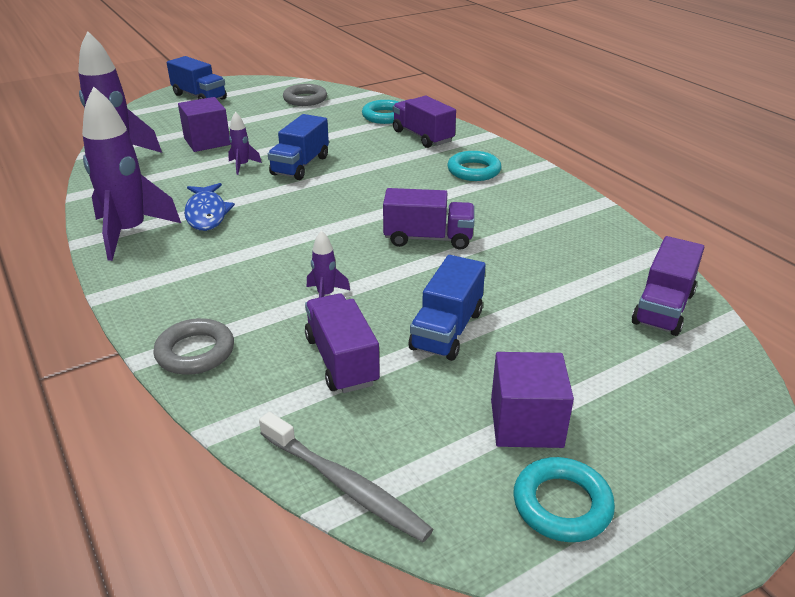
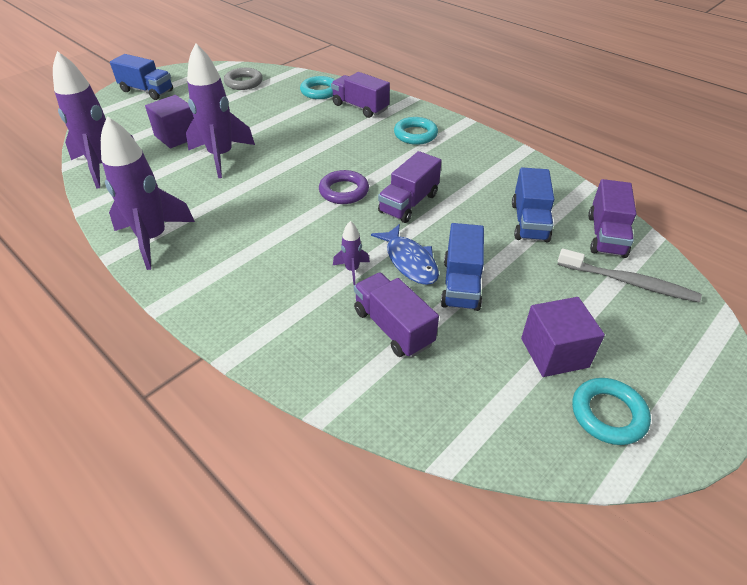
camera: 15 degrees left, 10 degrees up
grey ring [153,318,234,375] -> none
blue fish [184,183,235,231] -> blue fish moved to [371,224,439,285]
purple rocket [228,112,262,175] -> purple rocket [186,43,255,178], size x2.25
grey toothbrush [259,412,433,542] -> grey toothbrush moved to [557,248,702,302]
blue truck [268,114,329,180] -> blue truck moved to [512,167,554,242]
purple truck [383,188,475,250] -> purple truck turned 135 degrees clockwise [378,151,442,223]
none -> purple ring [319,170,369,204]

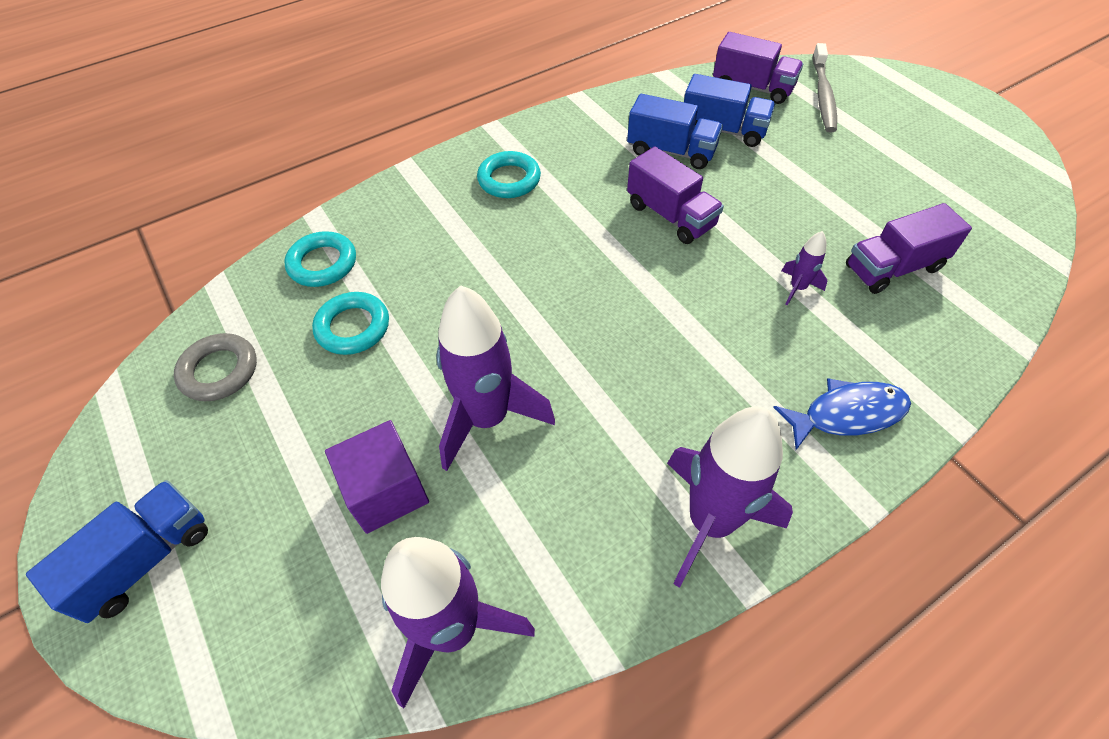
camera: 75 degrees left, 10 degrees up
purple ring [319,170,369,204] -> none
purple truck [331,72,390,118] -> none
blue fish [371,224,439,285] -> blue fish moved to [773,378,911,450]
blue truck [441,223,484,311] -> blue truck moved to [627,94,723,169]
purple cube [521,297,605,377] -> none
grey toothbrush [557,248,702,302] -> grey toothbrush turned 150 degrees clockwise [813,43,837,132]
turquoise ring [572,378,651,445] -> turquoise ring moved to [312,292,389,355]

